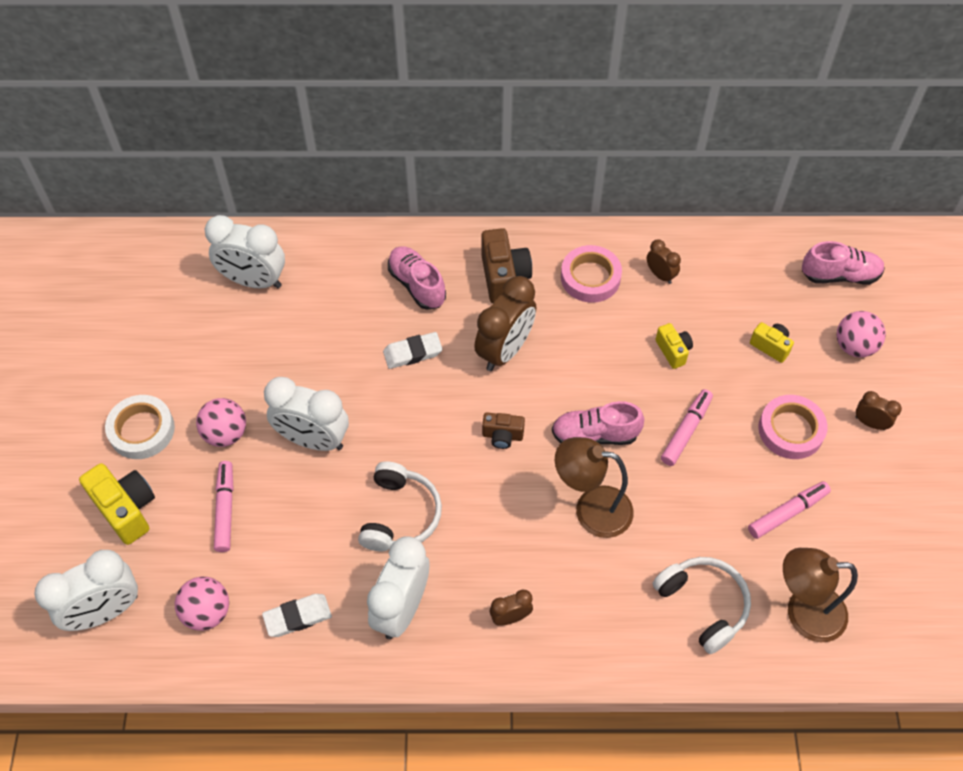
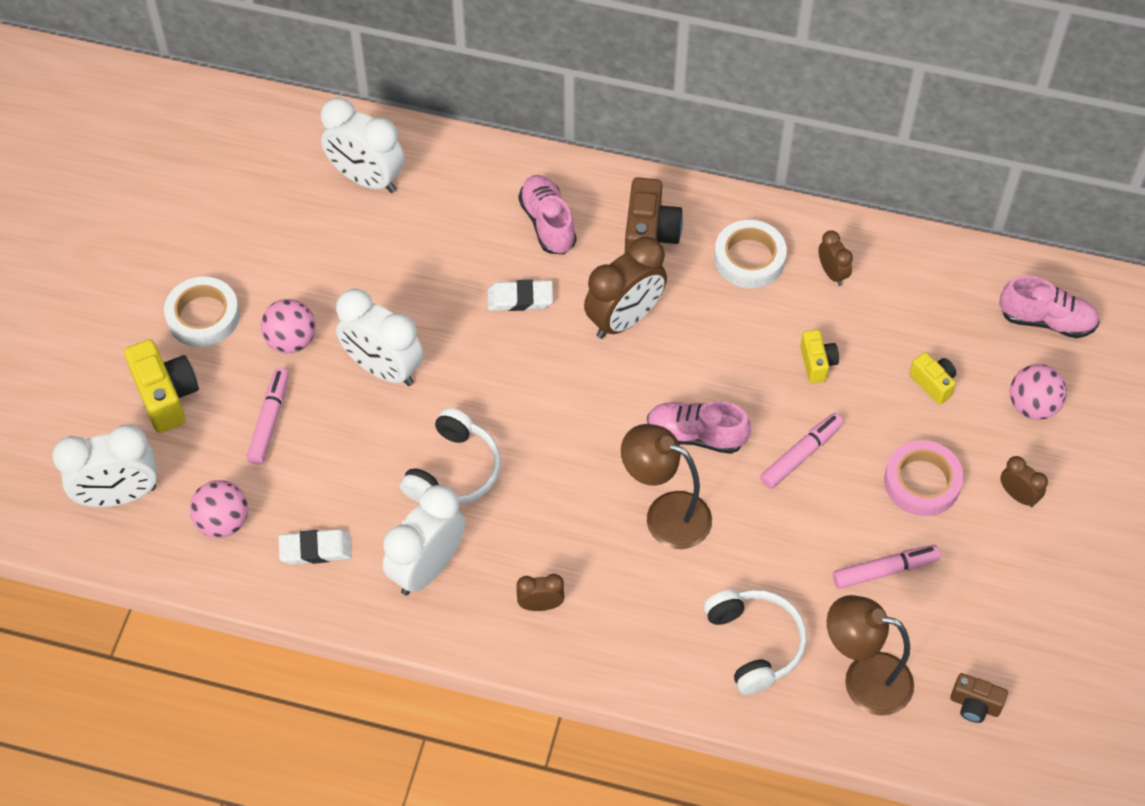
camera: 15 degrees right, 0 degrees up
brown camera [482,413,525,449] -> brown camera moved to [950,673,1008,723]
pink tape [561,245,622,303] -> white tape [714,220,787,288]

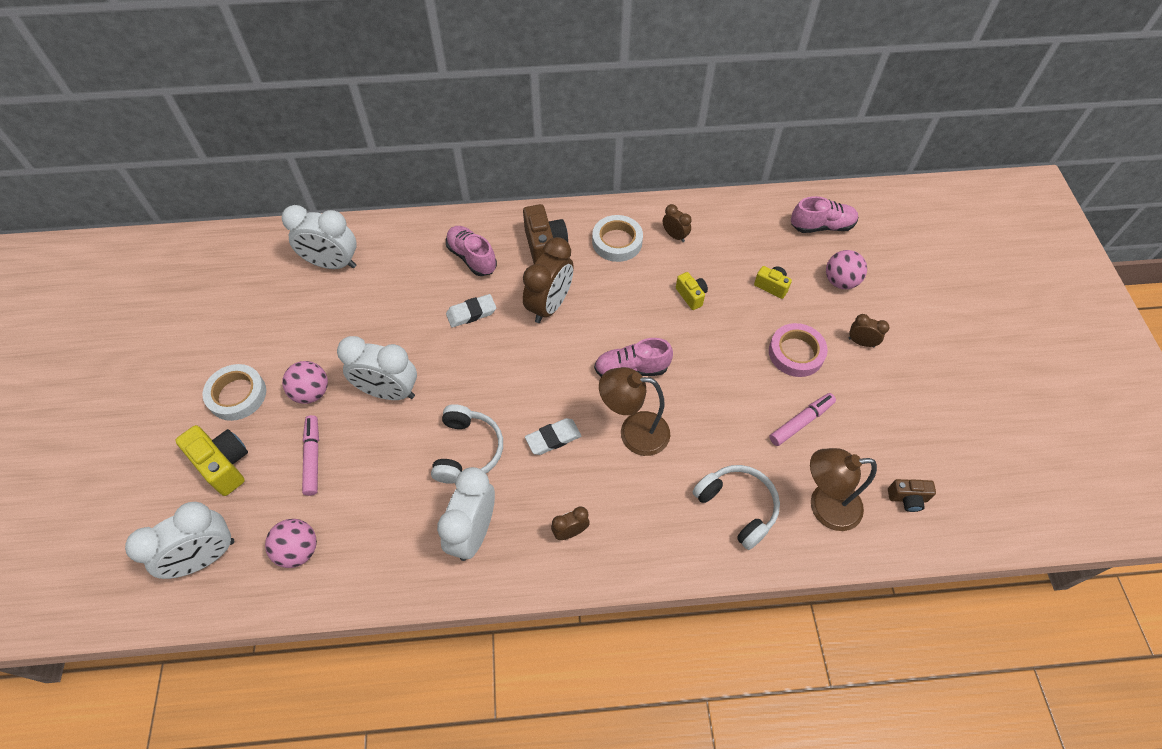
camera: 20 degrees left, 0 degrees up
white eraser [279,529,352,565] -> white eraser moved to [525,418,581,455]
pink marker [760,413,843,489] -> none

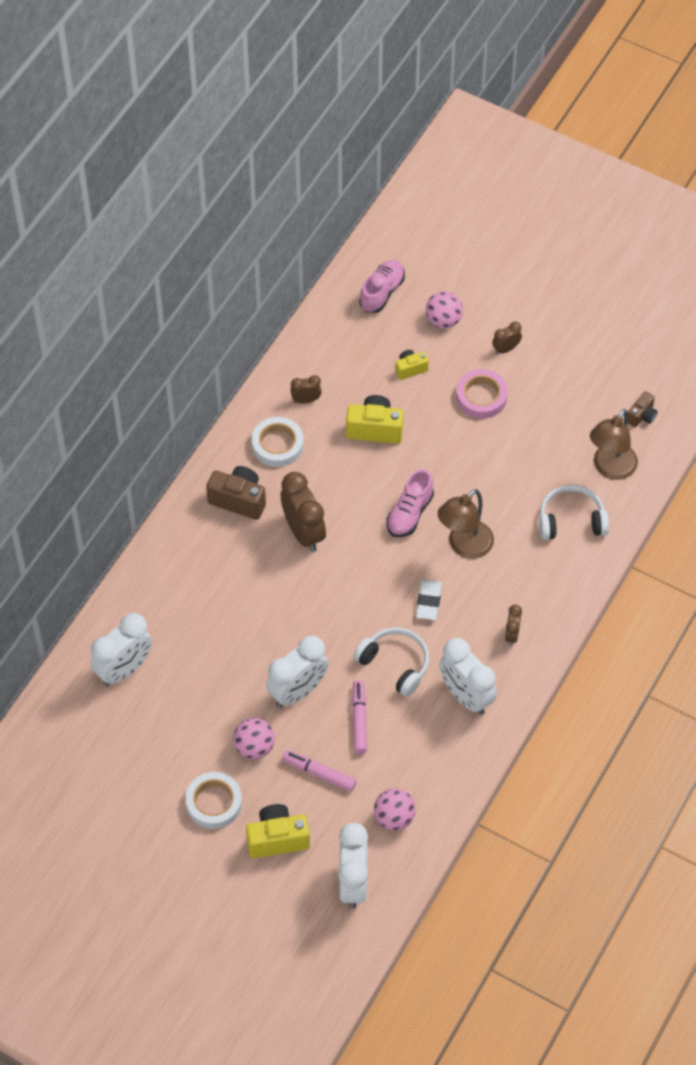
camera: 55 degrees left, 0 degrees up
pink shoe [446,226,497,276] -> none
white eraser [446,294,496,328] -> none
yellow camera [676,272,708,310] -> yellow camera [346,395,403,444], size x1.72
pink marker [769,393,836,446] -> pink marker moved to [352,680,367,754]

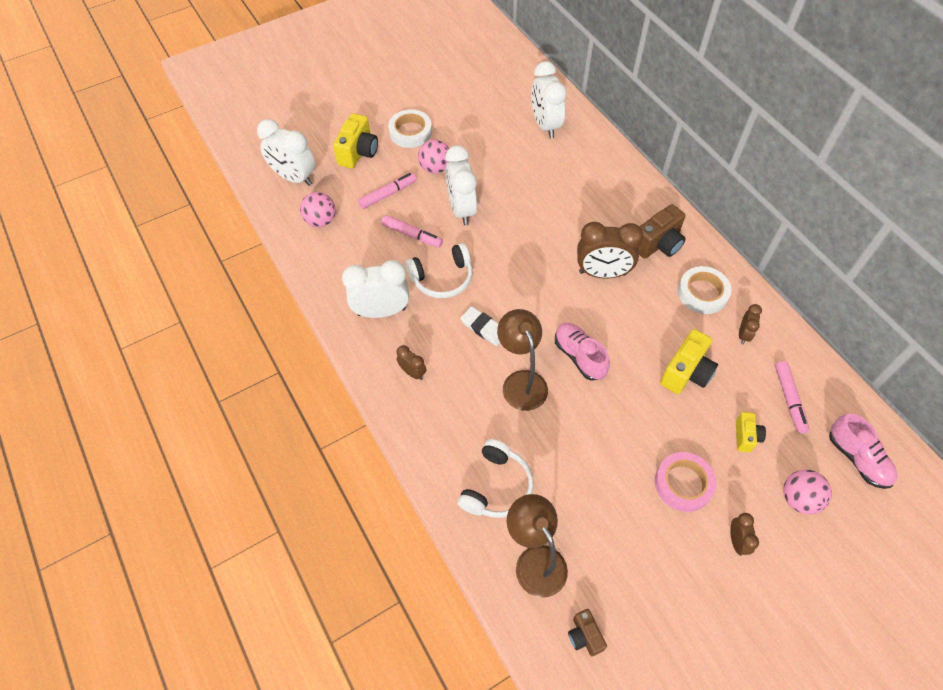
camera: 120 degrees right, 0 degrees up
none -> pink marker [775,361,809,434]

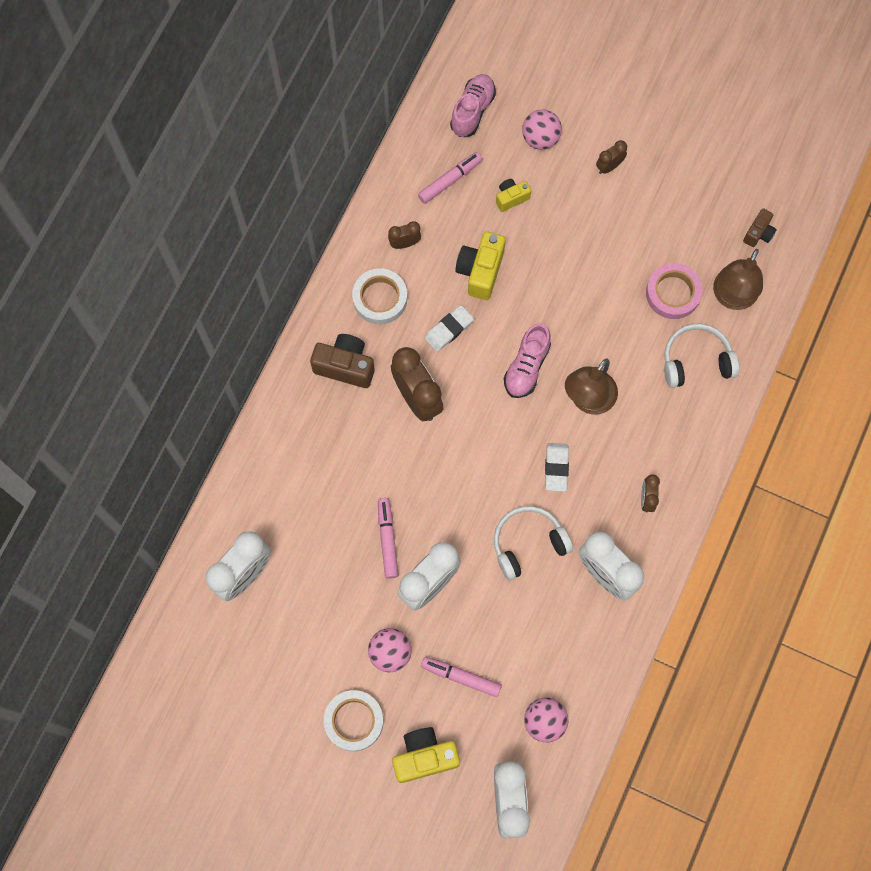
camera: 125 degrees left, 15 degrees up
pink marker [381,215,443,248] -> pink marker moved to [378,498,399,579]
white headphones [406,243,473,298] -> white headphones turned 60 degrees counterclockwise [494,506,573,580]
pink tape [655,452,717,512] -> pink tape moved to [646,263,703,319]
yellow camera [660,329,718,394] -> yellow camera turned 75 degrees counterclockwise [455,231,506,300]
none -> white eraser [424,305,474,352]

